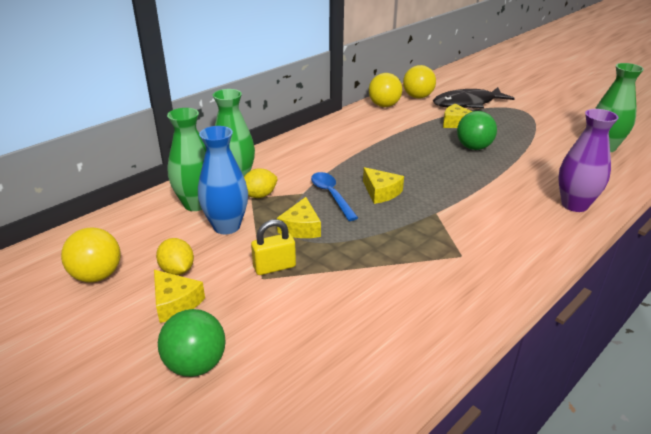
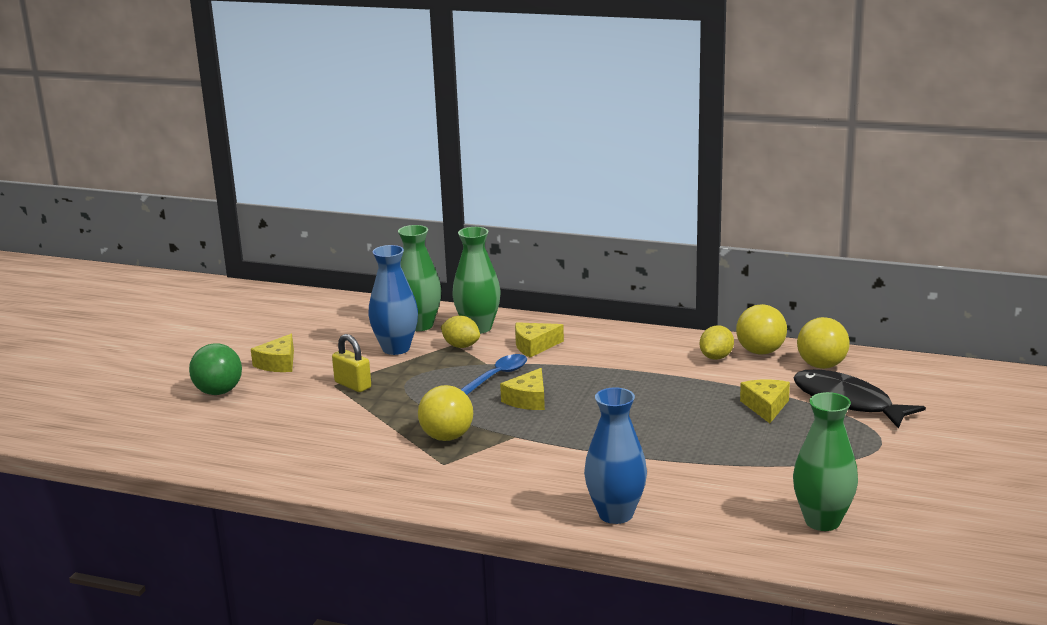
camera: 65 degrees right, 10 degrees down
yellow ball [61,227,121,282] -> yellow ball moved to [418,385,473,441]
yellow lemon [156,238,194,275] -> yellow lemon moved to [700,325,734,360]
yellow cheese [277,197,321,238] -> yellow cheese moved to [515,322,564,357]
green ball [457,111,497,150] -> none
purple vase [559,109,619,212] -> blue vase [584,387,647,524]

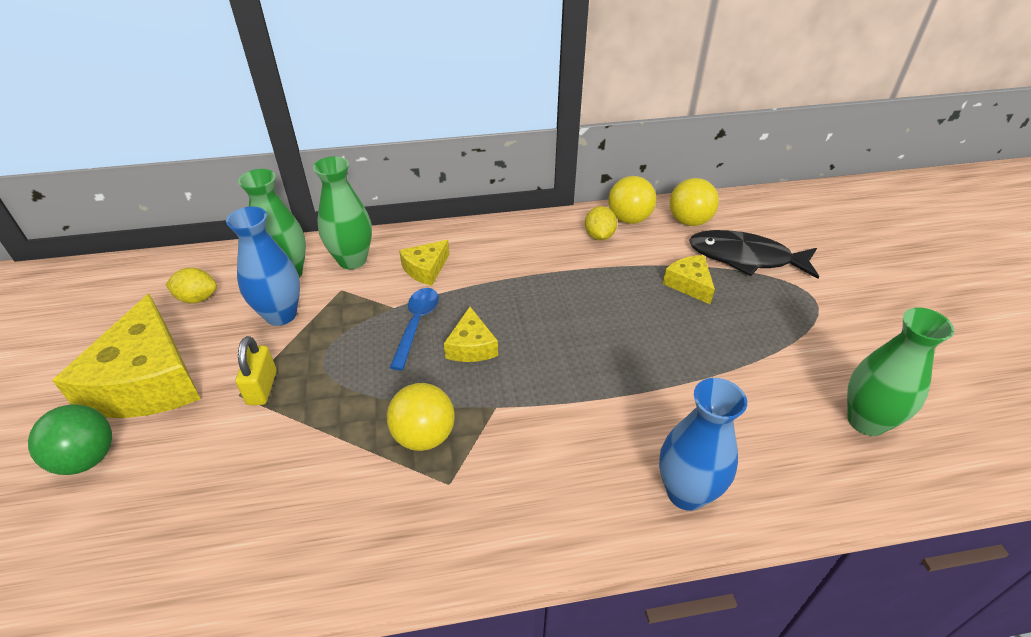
camera: 30 degrees left, 20 degrees up
yellow cheese [251,334,294,372] -> yellow cheese [52,294,201,418], size x2.08
yellow padlock [332,334,371,392] -> yellow padlock turned 75 degrees clockwise [236,336,277,405]
yellow lemon [441,315,480,348] -> yellow lemon moved to [165,268,217,303]

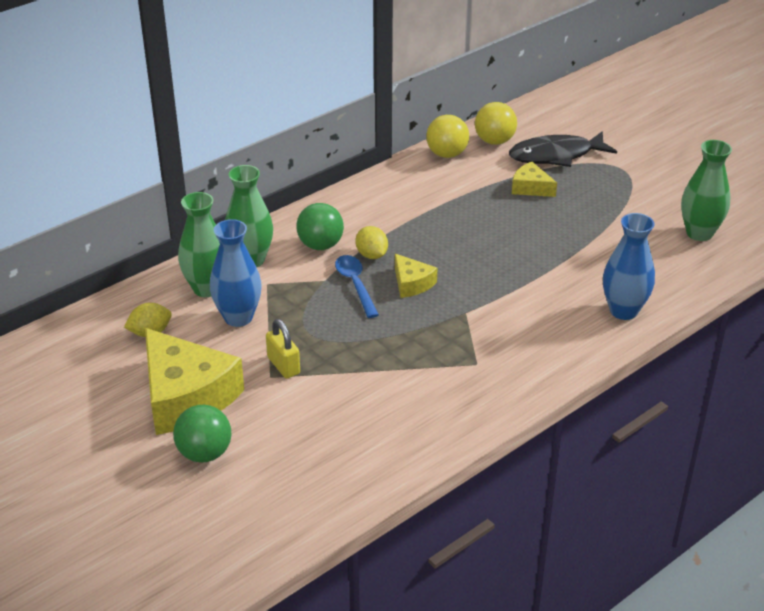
camera: 30 degrees left, 5 degrees down
yellow ball [387,383,455,451] -> none
yellow cheese [399,240,449,286] -> green ball [296,203,344,250]
yellow lemon [585,206,617,241] -> yellow lemon moved to [355,226,388,259]

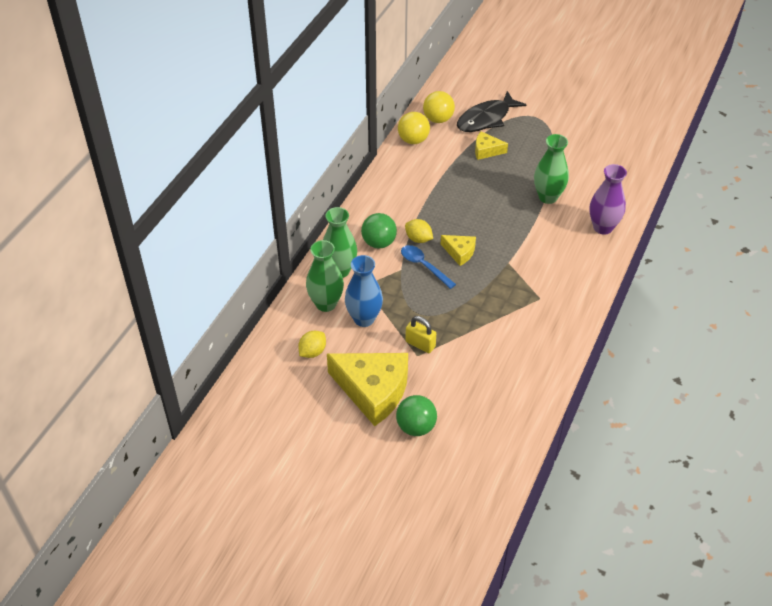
camera: 25 degrees left, 10 degrees up
blue vase [603,213,655,320] -> purple vase [589,164,627,235]
green vase [681,140,732,241] -> green vase moved to [534,134,569,204]

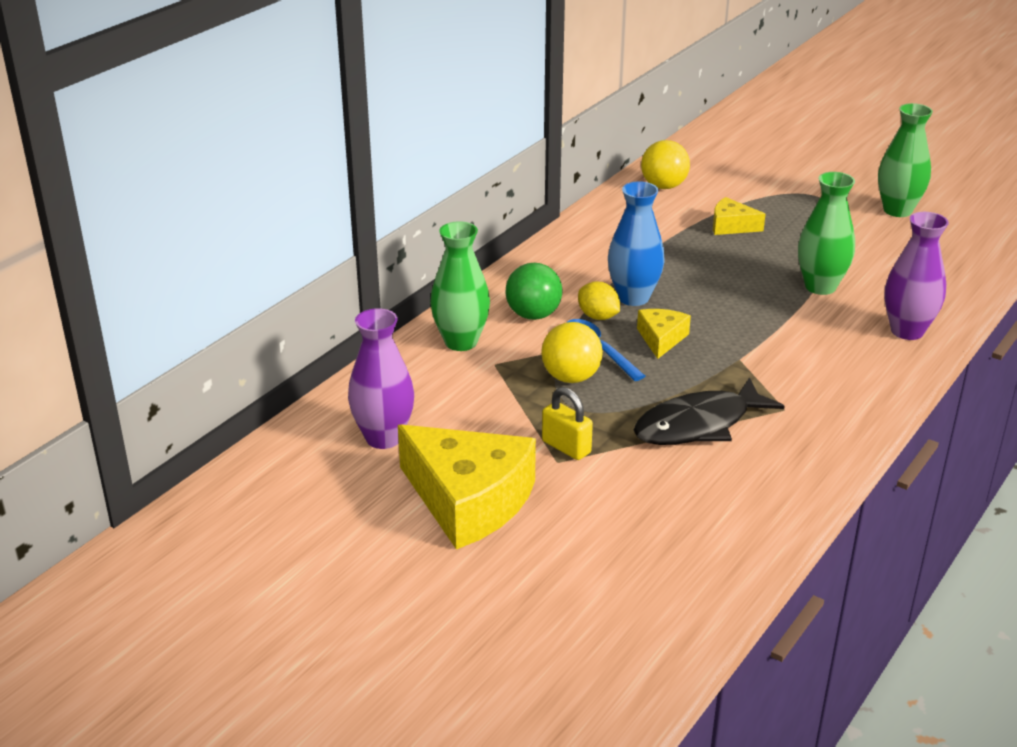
camera: 10 degrees right, 15 degrees down
yellow lemon [298,331,326,358] -> purple vase [348,308,414,449]
green vase [306,240,344,312] -> green vase moved to [878,103,933,217]
blue vase [345,255,383,327] -> blue vase moved to [608,182,665,306]
green ball [396,395,437,436] -> none
yellow ball [398,112,430,144] -> yellow ball moved to [541,322,603,383]
yellow cheese [441,235,476,266] -> yellow cheese turned 120 degrees counterclockwise [637,309,691,359]
black fish [457,91,527,132] -> black fish moved to [634,377,785,445]

